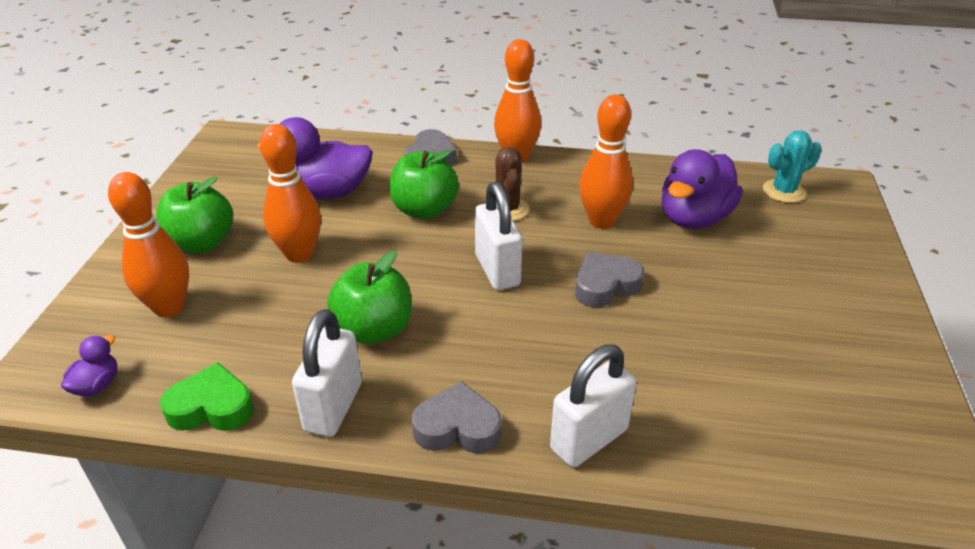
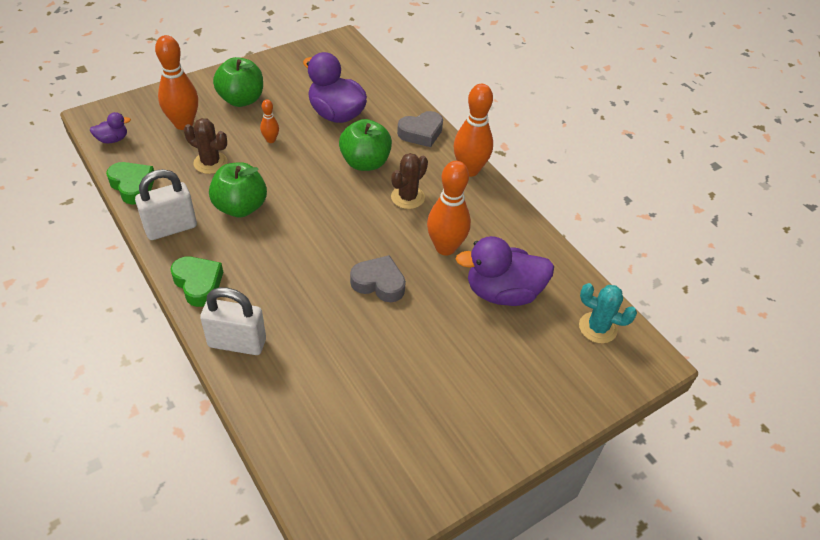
camera: 45 degrees right, 10 degrees up
orange bowling pin [260,124,321,263] -> orange bowling pin [260,99,279,143], size x0.49
grey heart [412,381,502,454] -> green heart [170,256,223,307]
white padlock [475,182,523,290] -> none
none -> brown cactus [184,118,228,174]

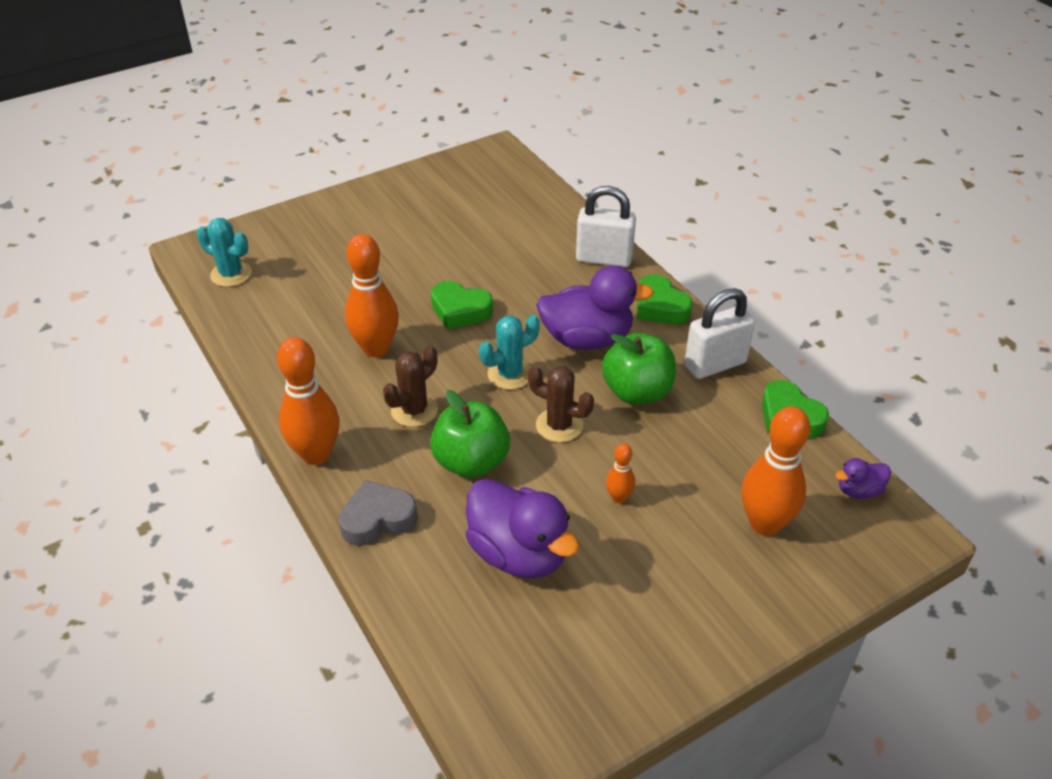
camera: 175 degrees left, 5 degrees down
brown cactus [184,118,228,174] -> brown cactus moved to [528,366,594,443]
green apple [213,57,263,107] -> none
grey heart [350,255,406,302] -> green heart [431,281,493,330]
purple duck [456,236,554,306] -> purple duck moved to [536,266,654,350]
none -> turquoise cactus [479,315,540,390]

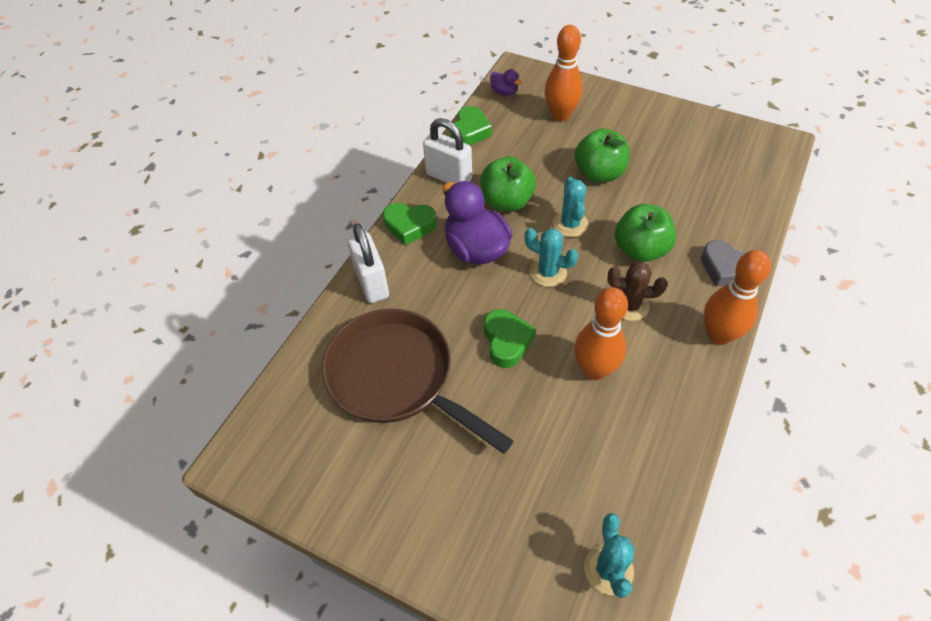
camera: 120 degrees left, 10 degrees up
purple duck [466,479,579,579] -> none
brown cactus [528,366,594,443] -> turquoise cactus [553,177,588,237]
orange bowling pin [606,444,635,503] -> green apple [575,129,630,182]
green heart [637,275,692,325] -> green heart turned 75 degrees clockwise [383,203,436,245]
none -> brown pan [322,309,513,454]

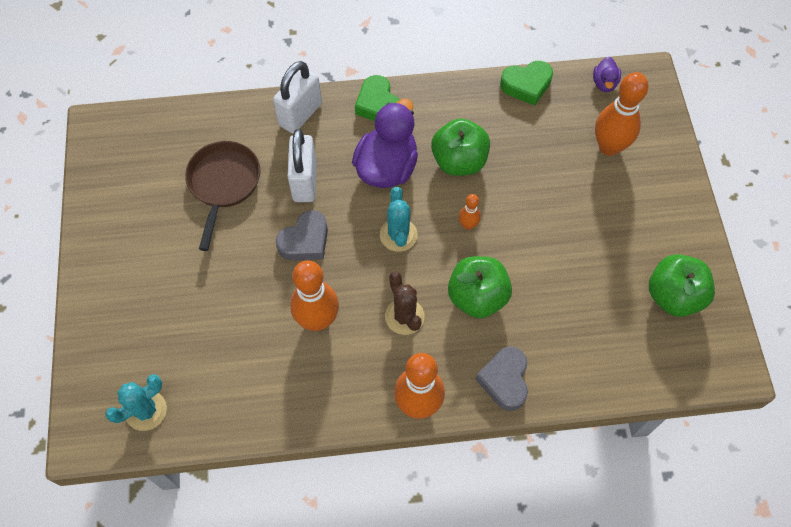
camera: 55 degrees right, 10 degrees up
brown pan [322,309,513,454] -> brown pan [185,141,260,251], size x0.66
white padlock [423,118,472,183] -> white padlock moved to [288,129,316,202]
green heart [484,309,536,368] -> grey heart [276,210,328,260]
turquoise cactus [553,177,588,237] -> orange bowling pin [459,194,481,230]
green apple [575,129,630,182] -> green apple moved to [649,254,715,317]

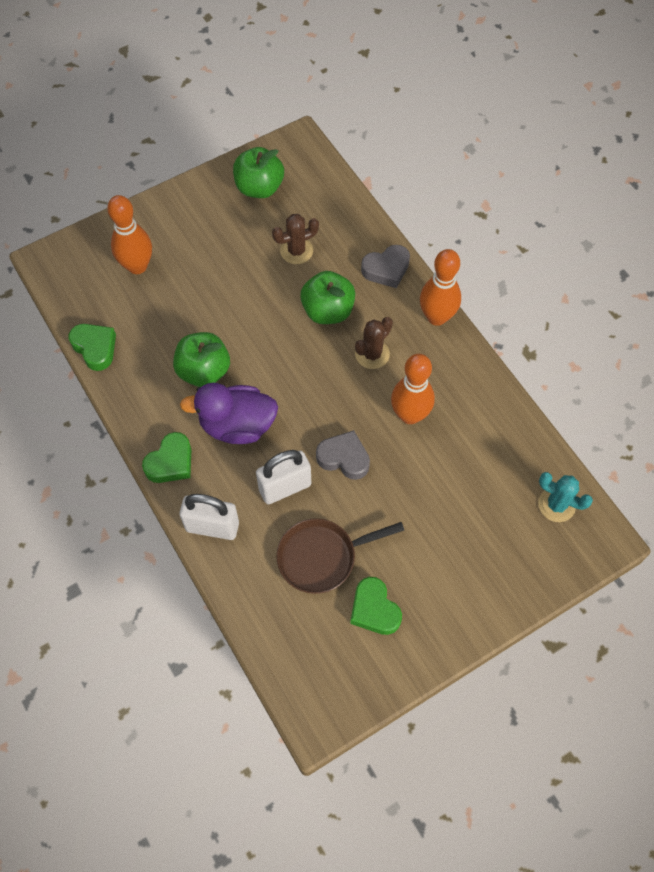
camera: 115 degrees left, 0 degrees up
turquoise cactus [380,187,418,252] -> none
orange bowling pin [459,194,481,230] -> none
purple duck [593,57,621,92] -> none
none -> brown cactus [272,214,319,264]
none -> green heart [350,577,402,635]

